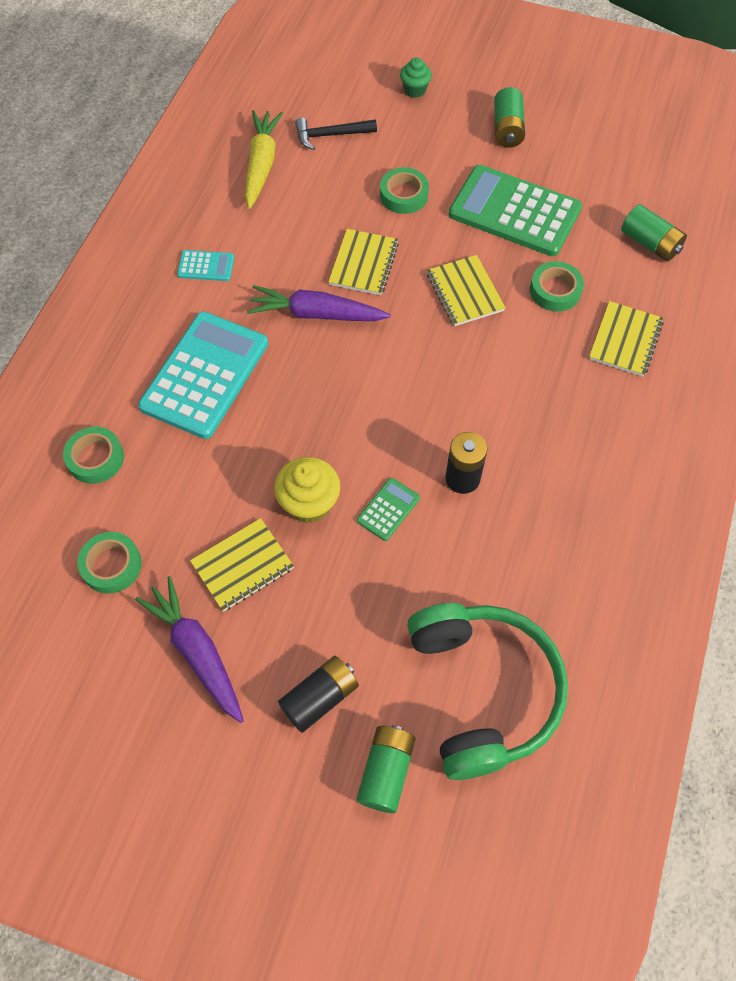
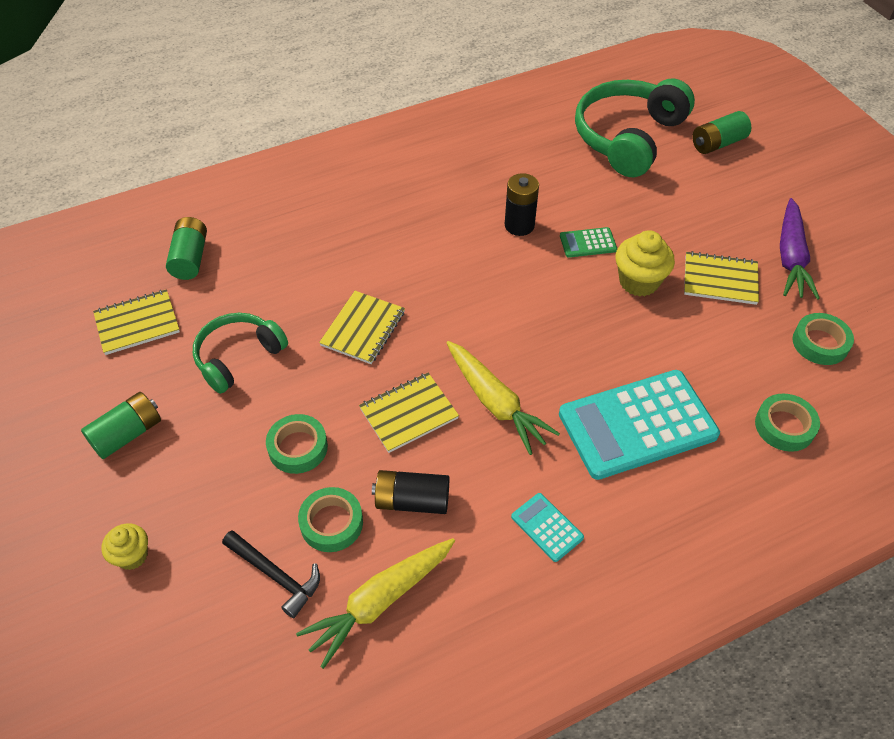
camera: 135 degrees left, 10 degrees down
purple carrot [247,285,391,321] -> yellow carrot [446,341,560,455]
black battery [278,656,359,733] -> black battery moved to [372,470,449,514]
green cupcake [400,57,432,98] -> yellow cupcake [102,523,148,570]
green calculator [449,165,582,257] -> green headphones [193,313,288,394]
green tape [530,261,584,312] -> green tape moved to [298,487,363,552]
yellow notebook [589,301,663,377] -> yellow notebook moved to [93,289,180,355]

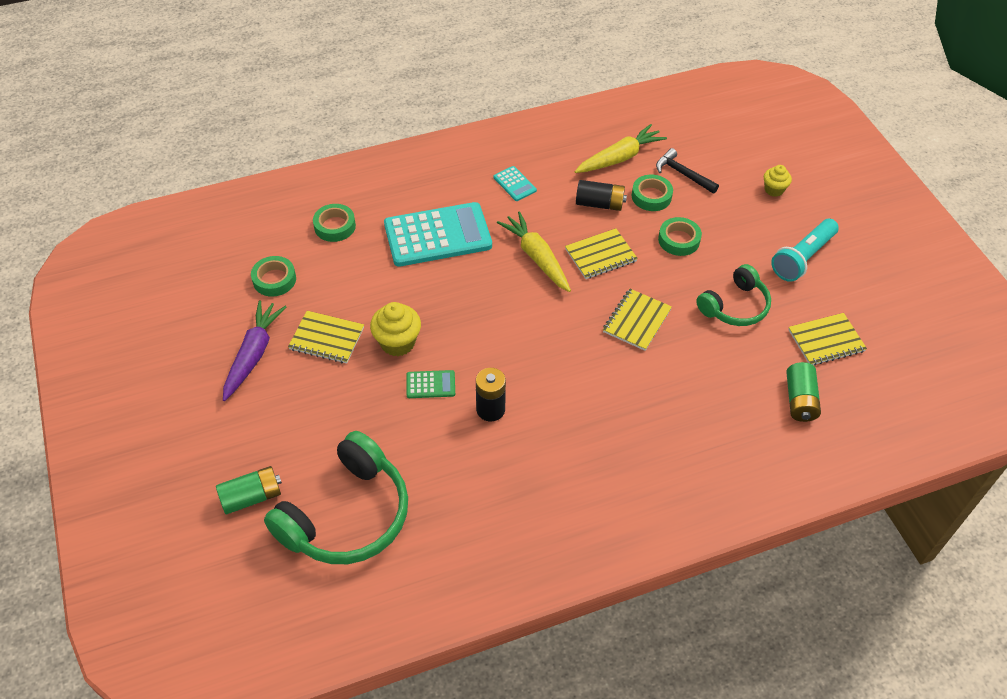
camera: 175 degrees left, 0 degrees up
green battery [81,392,161,459] -> turquoise flashlight [771,219,839,282]

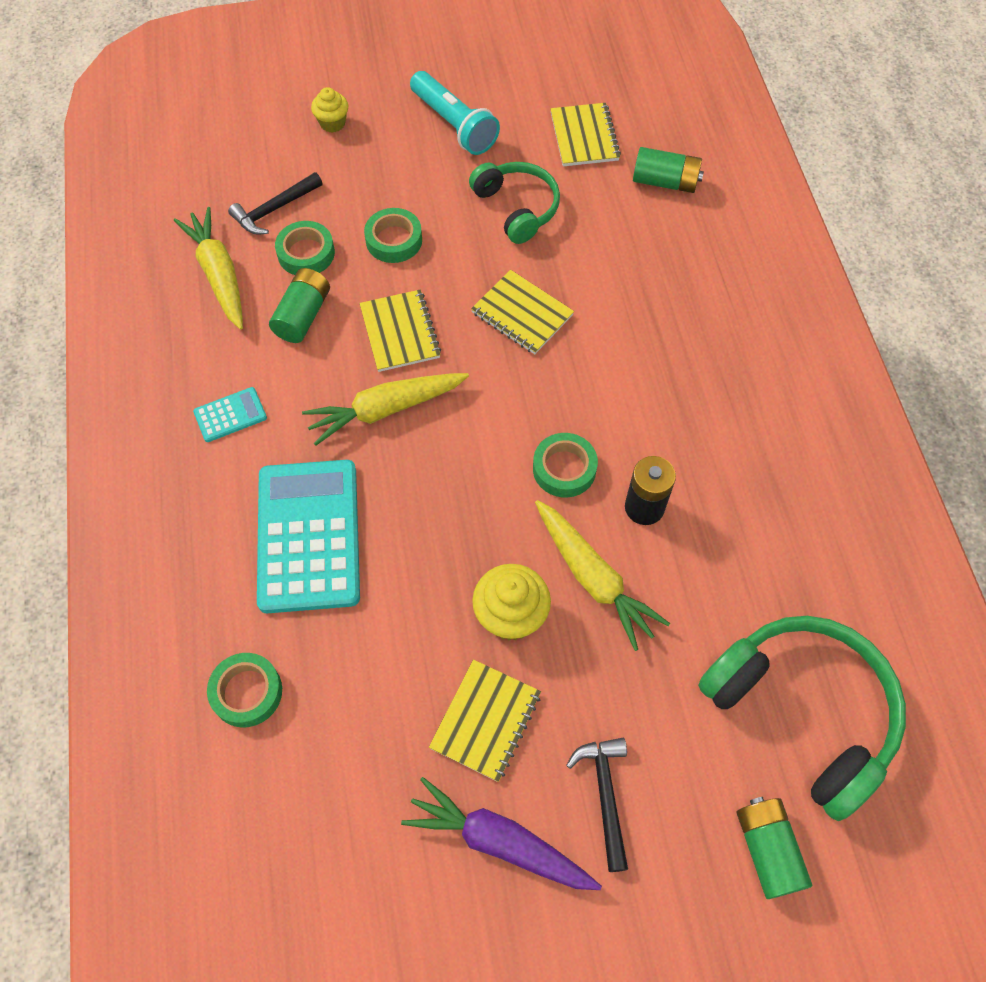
camera: 80 degrees left, 10 degrees up
green tape [251,256,296,297] -> green tape moved to [533,433,598,497]
green calculator [407,370,455,398] -> yellow carrot [535,500,670,651]
black battery [576,180,627,211] -> green battery [269,268,330,343]
none -> black hammer [566,738,628,872]

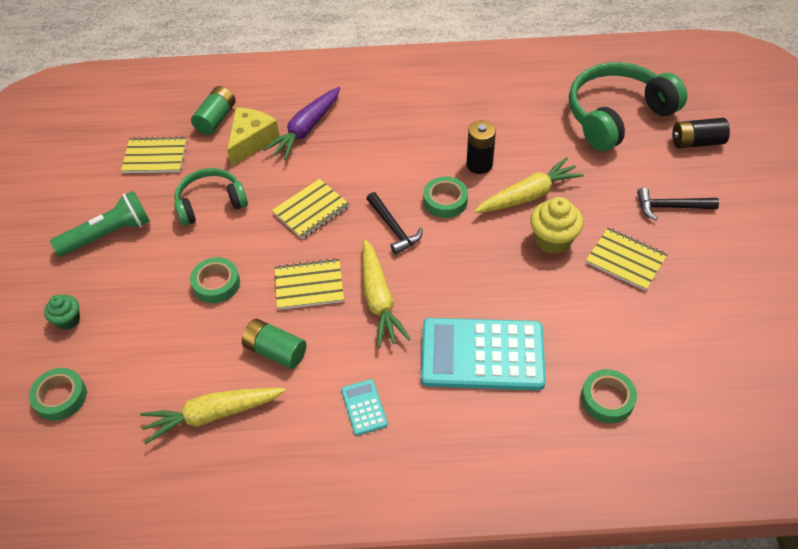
camera: 80 degrees left, 10 degrees down
black hammer [228,172,323,235] -> black hammer moved to [367,192,423,255]
green tape [275,221,335,275] -> green tape moved to [29,368,87,421]
yellow cupcake [311,87,348,133] -> green cupcake [44,295,80,330]
purple carrot [401,777,602,890] -> purple carrot moved to [263,87,340,160]
turquoise flashlight [410,71,500,155] -> green flashlight [50,191,150,257]
green battery [737,797,812,899] -> black battery [672,118,730,148]
none -> yellow cheese [227,107,280,167]

